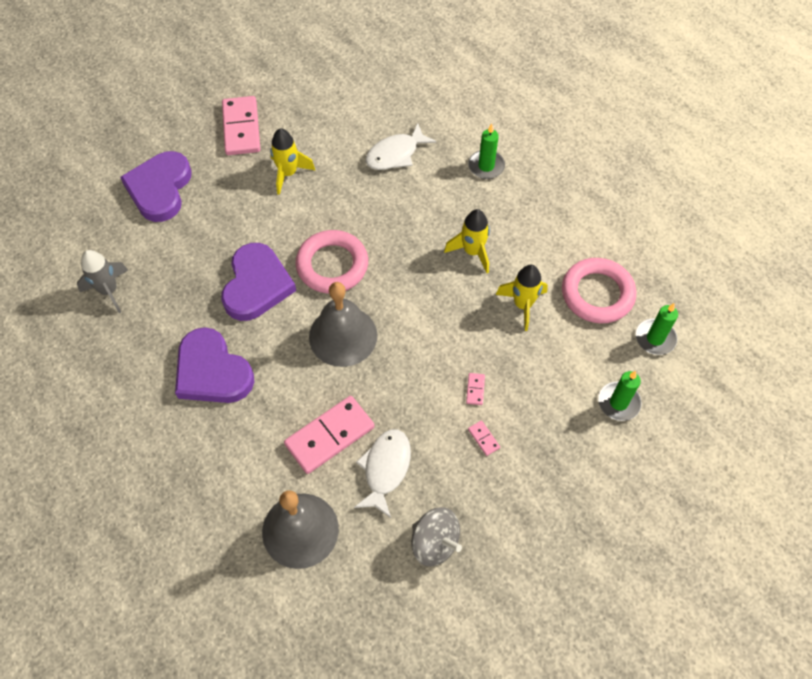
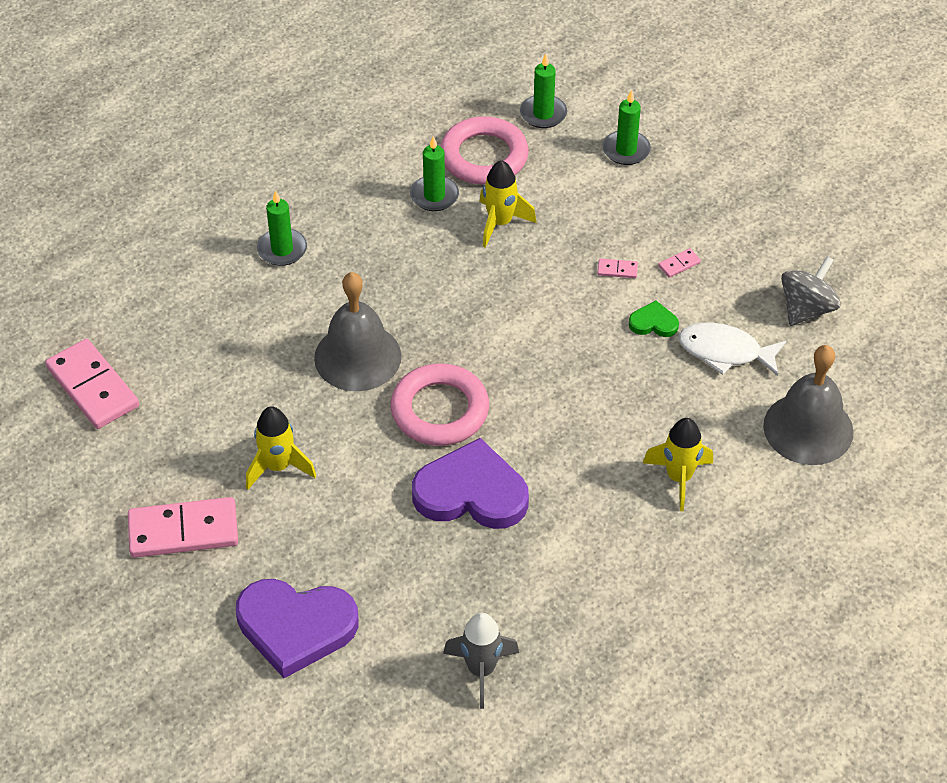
camera: 90 degrees left, 10 degrees down
purple heart [175,327,254,403] -> none
pink domino [284,396,375,474] -> pink domino moved to [45,339,139,429]
grey bell [309,282,377,367] -> grey bell moved to [314,272,402,391]
white fish [365,123,436,170] -> none
yellow rocket [444,209,490,273] -> yellow rocket moved to [643,418,713,511]
none -> green candle [410,136,459,211]
none -> green heart [629,301,679,337]

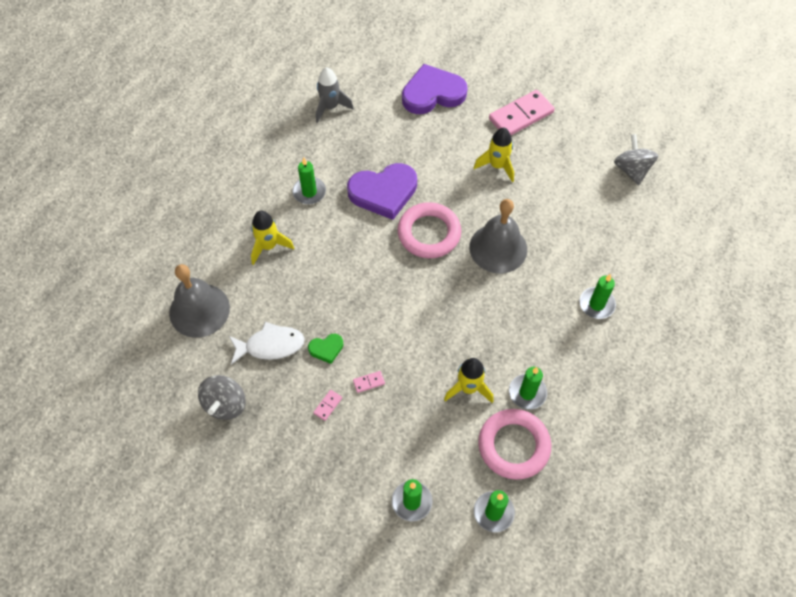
camera: 155 degrees right, 10 degrees up
pink domino [45,339,139,429] -> grey spinning top [614,134,658,185]
none -> green candle [292,158,326,204]

